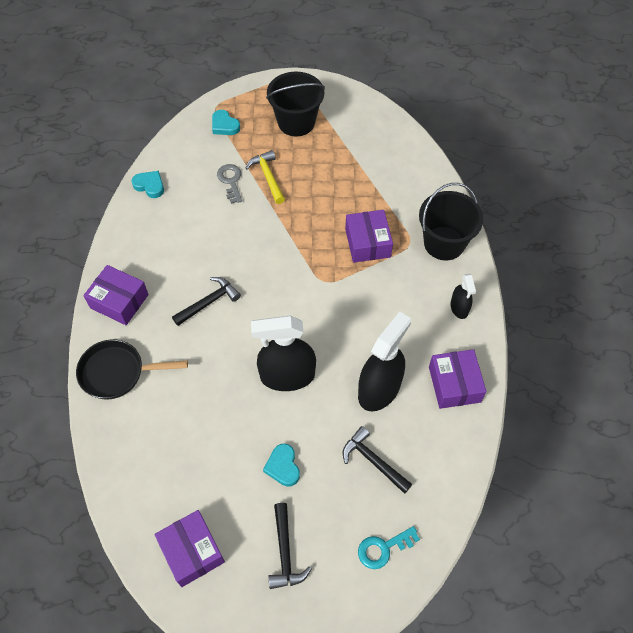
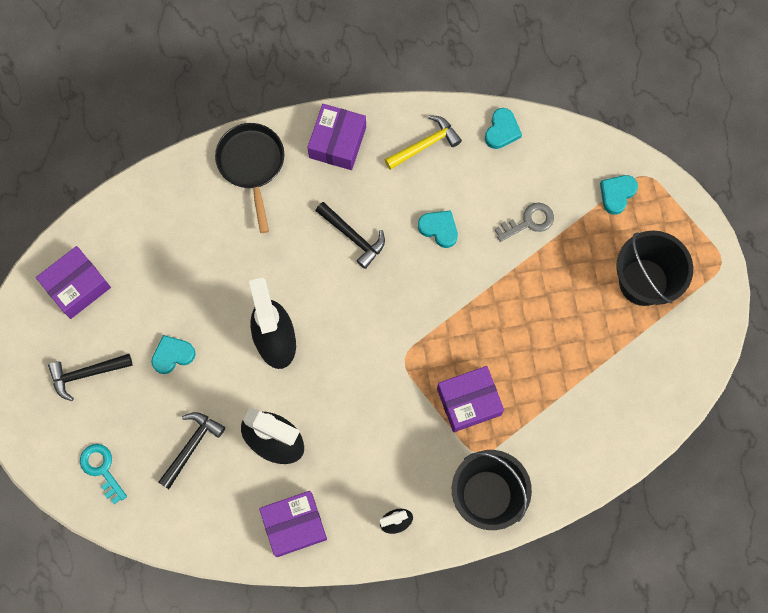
camera: 80 degrees right, 15 degrees up
yellow hammer [245,150,285,204] -> yellow hammer moved to [384,115,462,170]
none -> turquoise heart [418,210,458,248]

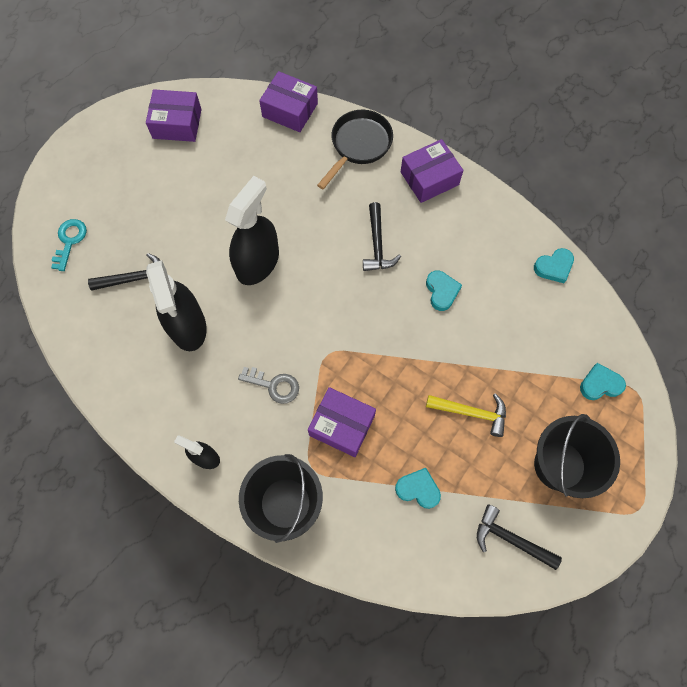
camera: 45 degrees right, 5 degrees down
black hammer [48,354,132,401] -> black hammer moved to [477,504,562,570]
turquoise heart [151,335,196,374] -> turquoise heart moved to [395,468,441,509]
purple box [259,491,327,557] -> purple box moved to [259,71,318,132]
yellow hammer [384,115,462,170] -> yellow hammer moved to [426,393,506,437]
grey key [495,203,554,242] -> grey key moved to [238,367,299,404]

